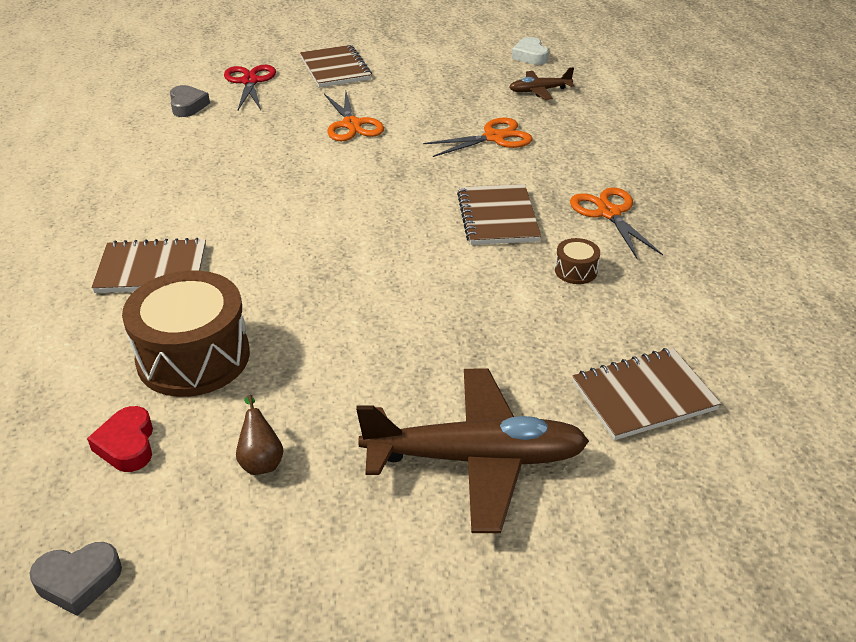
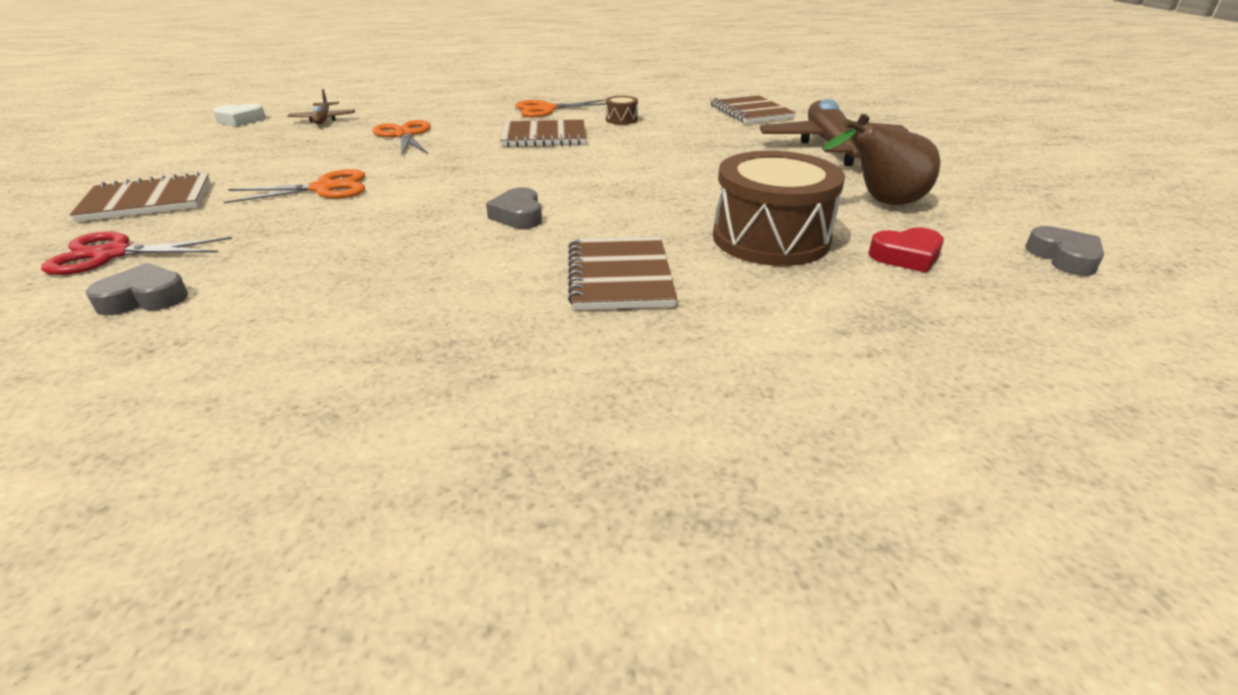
camera: 90 degrees left, 5 degrees down
brown pear [236,395,283,475] -> brown pear [824,119,940,205], size x1.84
none -> grey heart [486,187,542,229]

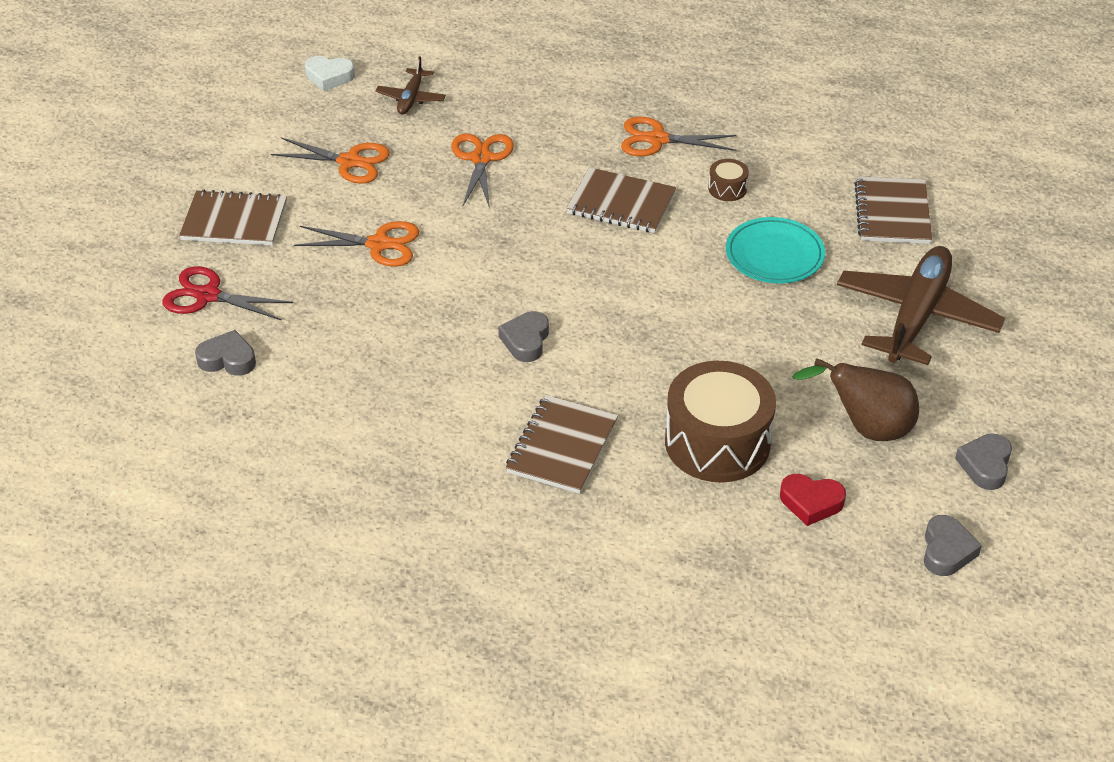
camera: 25 degrees right, 10 degrees up
none -> orange scissors [271,137,390,183]
none -> turquoise plate [726,217,825,284]
none -> grey heart [955,434,1012,490]

